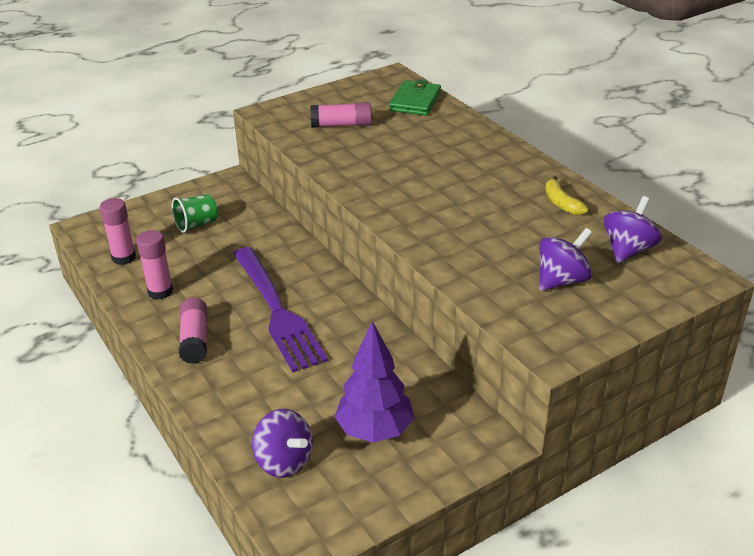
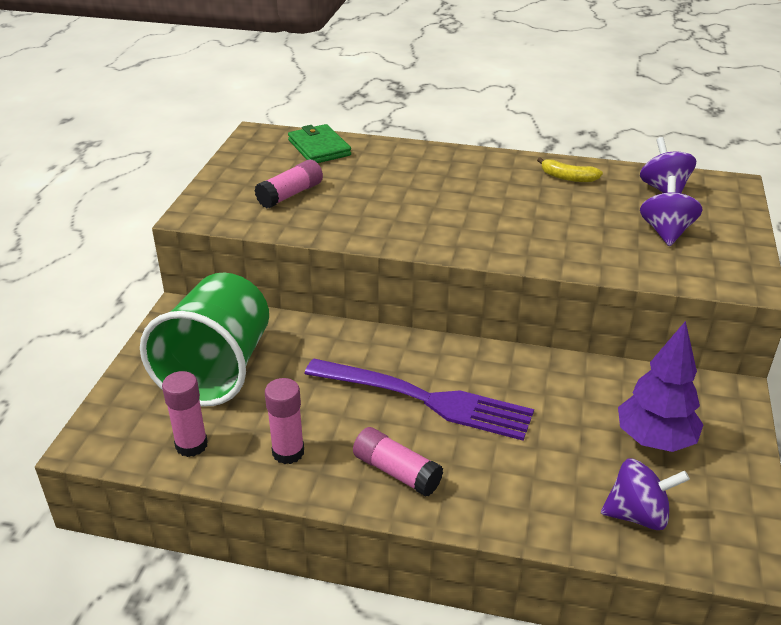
camera: 45 degrees left, 0 degrees up
green cup [172,194,218,233] -> green cup [140,273,269,407], size x2.29

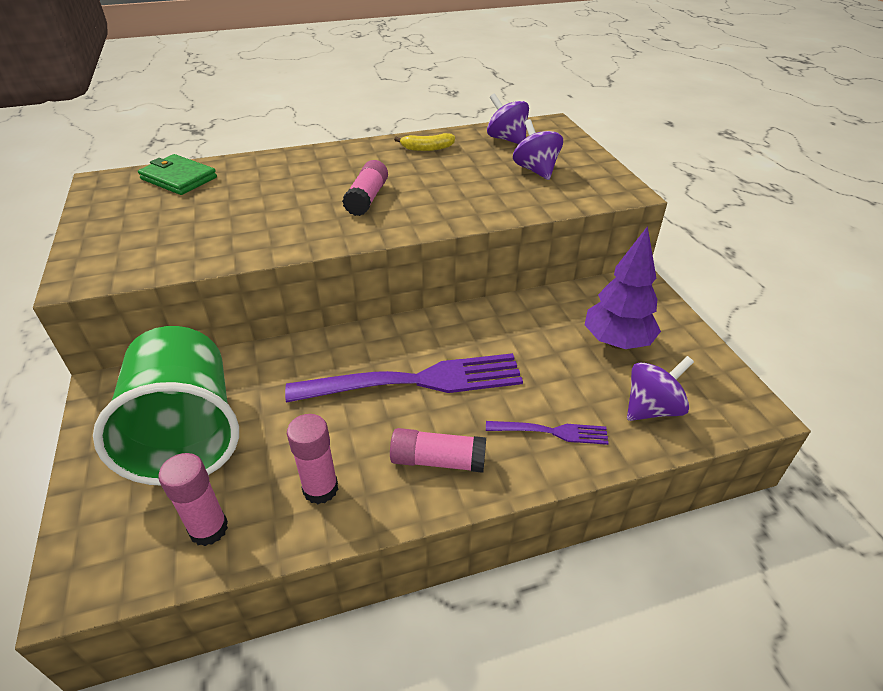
camera: 30 degrees left, 5 degrees up
pink glue stick [254,160,323,209] -> pink glue stick moved to [342,160,388,216]
none -> purple fork [486,421,609,445]

